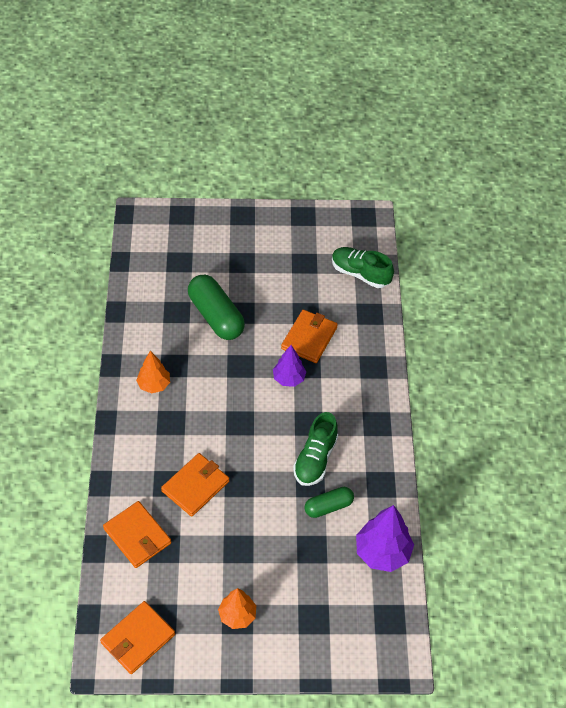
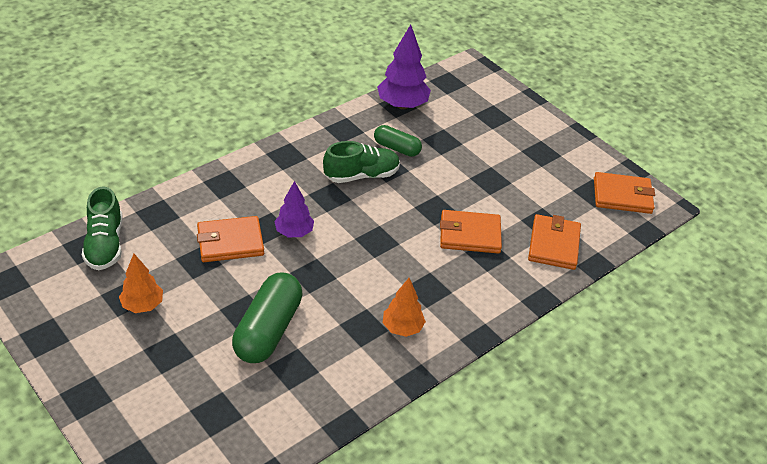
camera: 130 degrees left, 10 degrees down
orange tree [218,588,256,629] -> orange tree moved to [119,254,163,313]

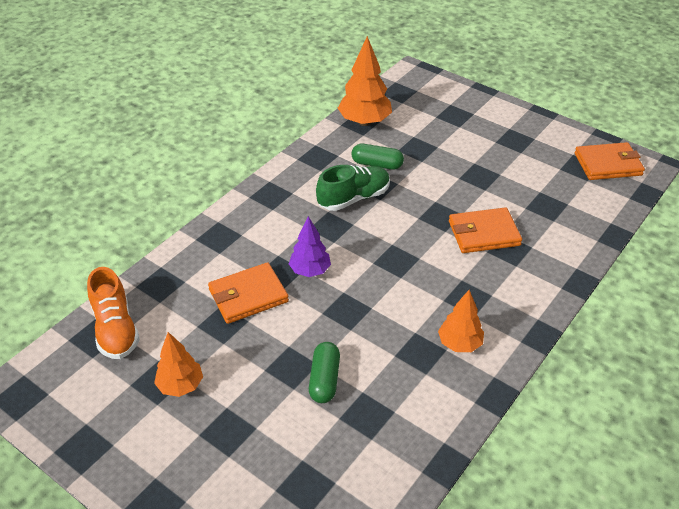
camera: 10 degrees left, 0 degrees up
green shoe [82,186,122,270] -> orange shoe [87,267,140,359]
green capsule [232,272,303,363] -> green capsule [309,342,340,403], size x0.58
purple tree [377,24,431,109] -> orange tree [338,36,392,126]
orange wallet [528,214,581,270] -> none

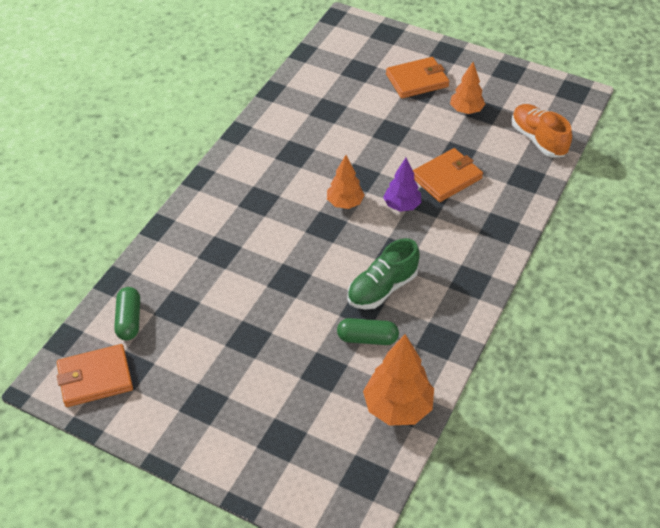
camera: 170 degrees right, 5 degrees up
green capsule [309,342,340,403] -> green capsule moved to [114,287,140,340]
orange tree [438,290,484,352] -> orange tree moved to [327,155,365,209]
orange wallet [449,207,522,253] -> orange wallet moved to [386,57,449,98]

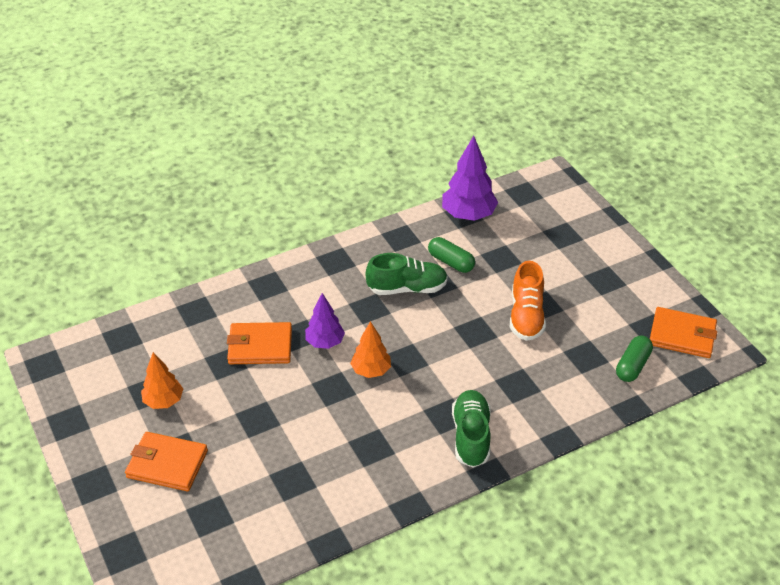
camera: 145 degrees left, 5 degrees down
orange tree [363,334,434,426] -> purple tree [442,136,498,221]
orange shoe [511,104,572,158] -> orange shoe moved to [510,261,546,341]
none -> green shoe [452,390,491,468]

